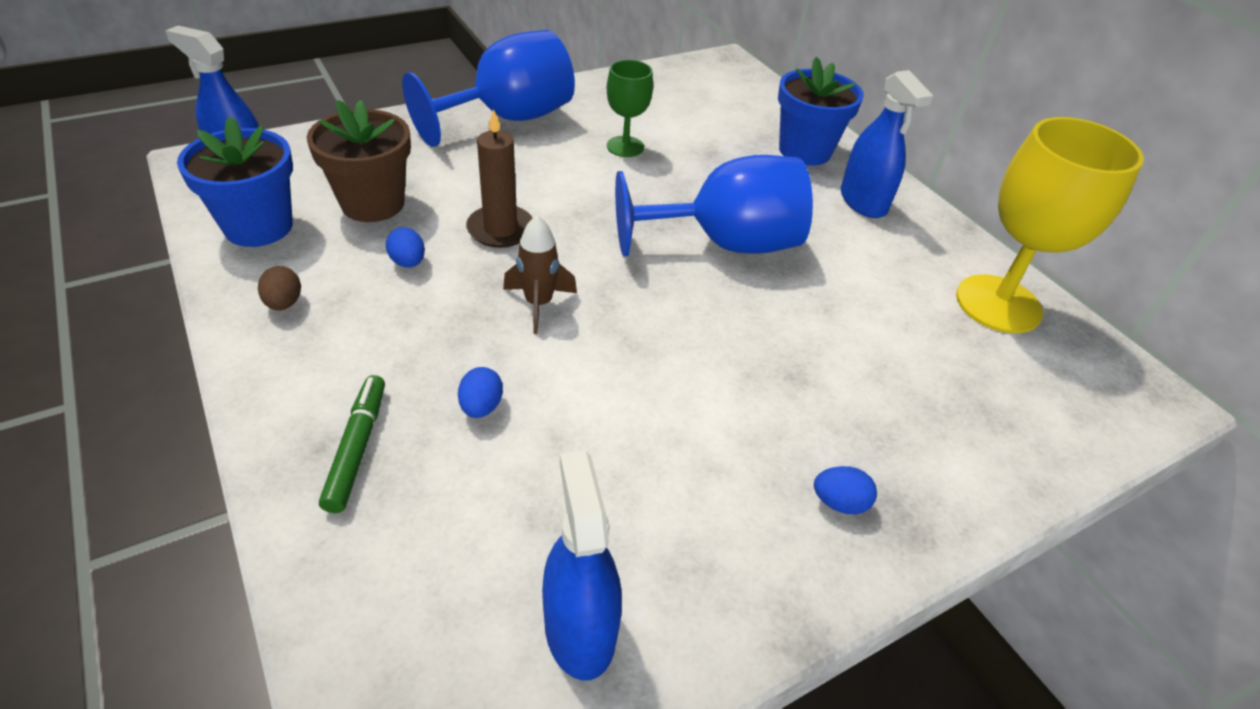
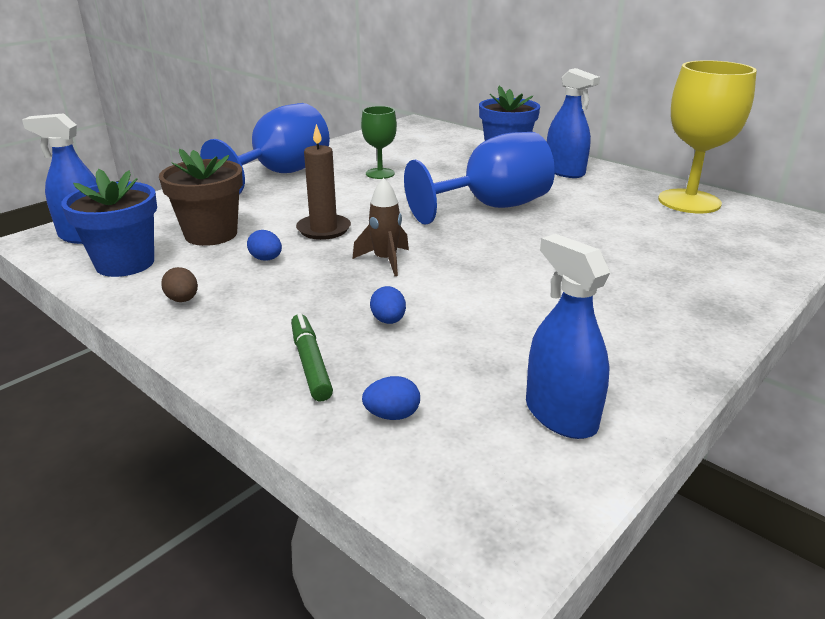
camera: 15 degrees left, 15 degrees down
blue egg [814,466,877,514] -> blue egg moved to [362,376,420,420]

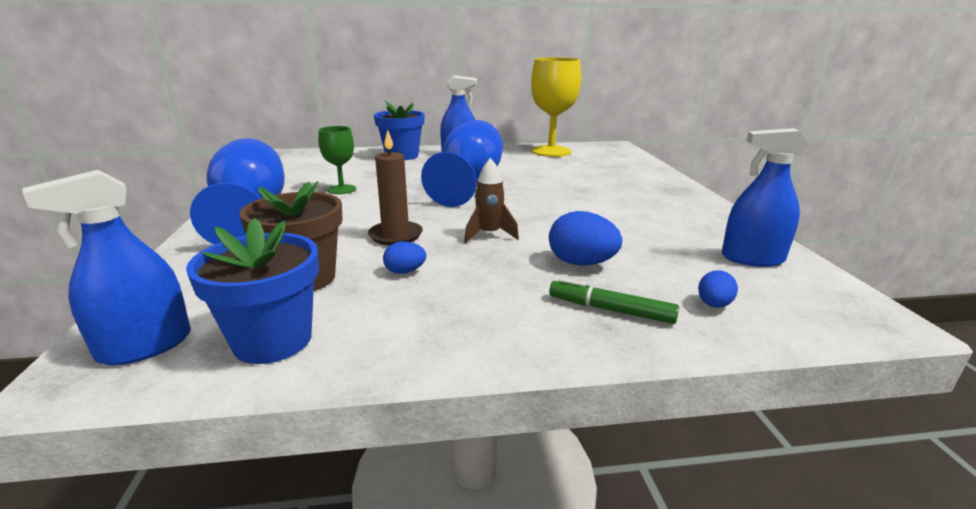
camera: 50 degrees left, 5 degrees down
brown egg [161,267,198,302] -> none
blue egg [370,286,406,324] -> blue egg [549,211,622,266], size x1.75

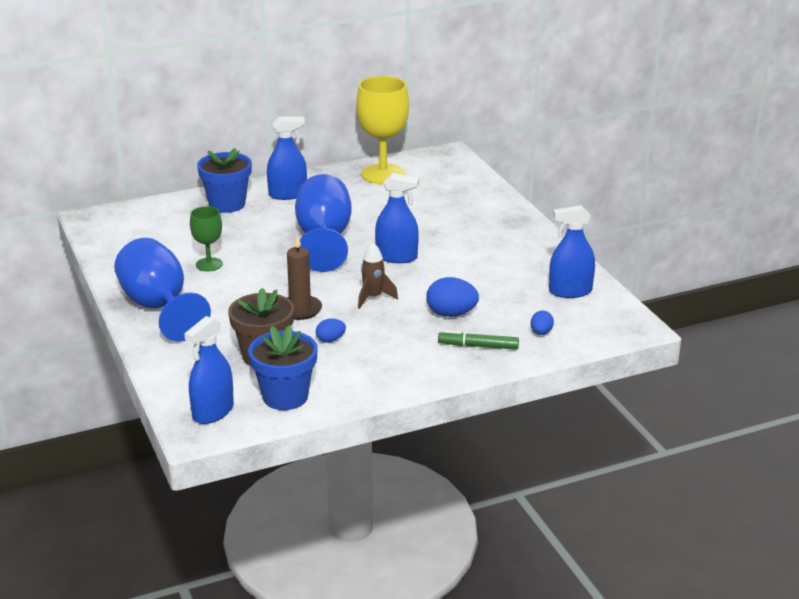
camera: 15 degrees left, 5 degrees up
none -> blue spray bottle [375,173,419,263]

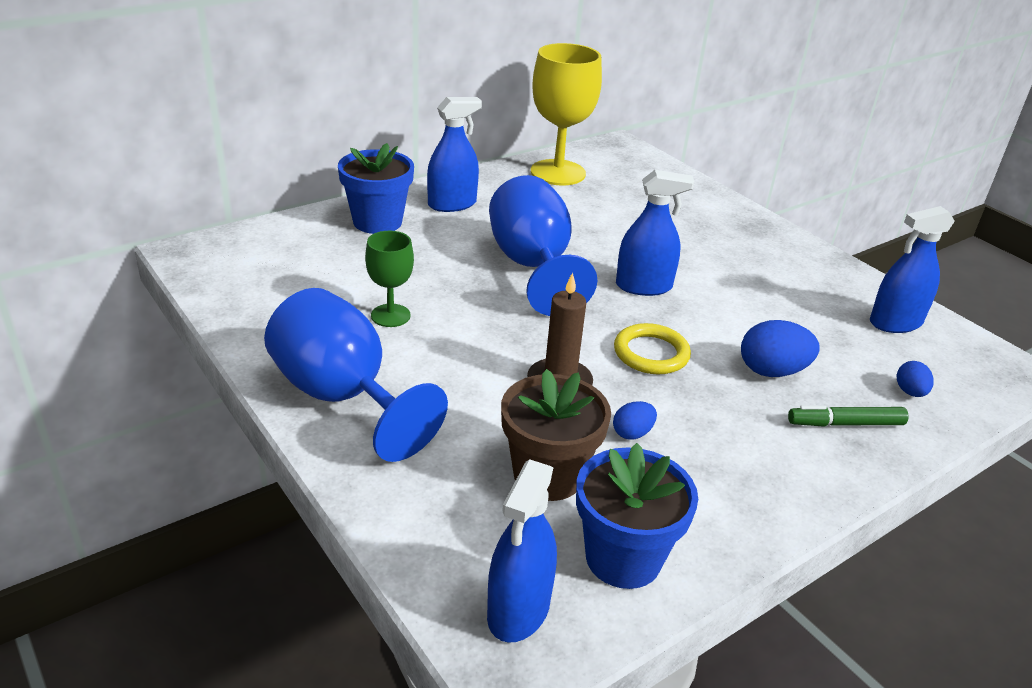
camera: 15 degrees left, 5 degrees up
brown rocket [358,243,398,309] -> yellow ring [614,323,691,374]

